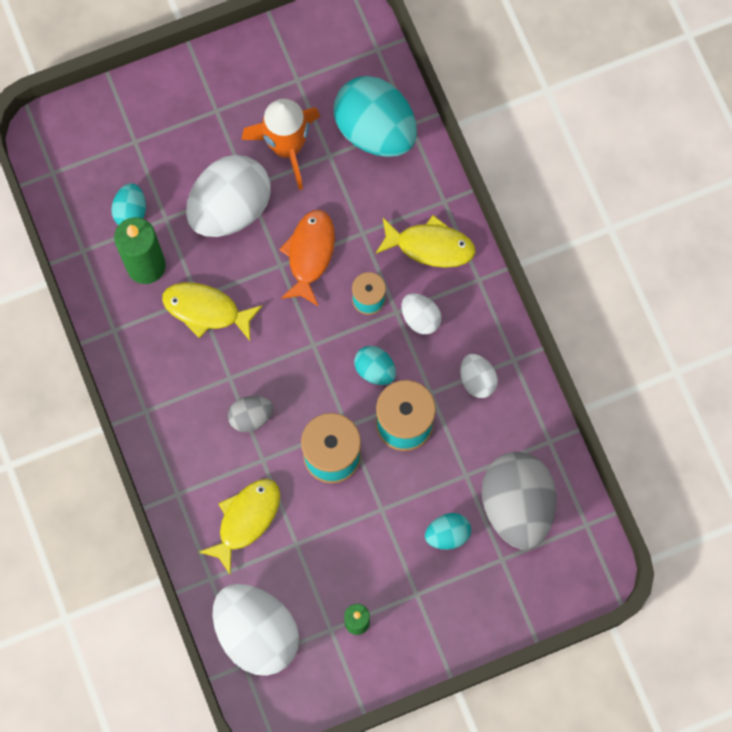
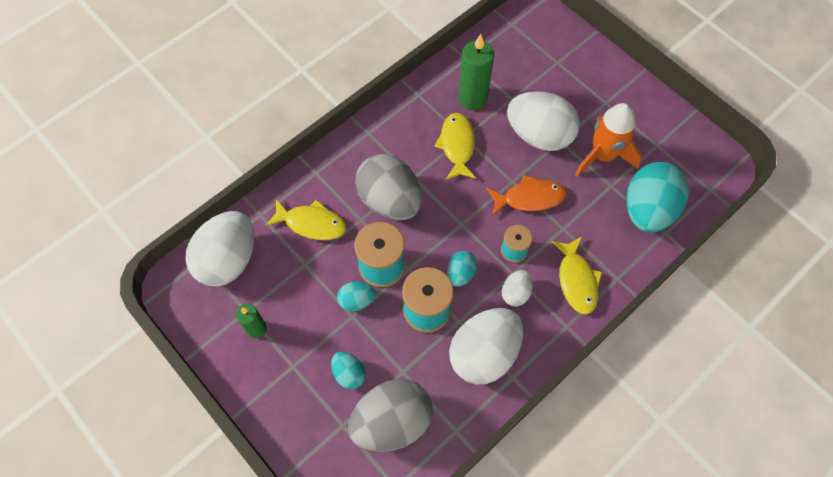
camera: 70 degrees right, 10 degrees down
turquoise egg [111,183,146,225] -> turquoise egg moved to [337,281,376,311]
grey egg [228,396,273,432] -> grey egg [355,154,422,220], size x2.07
white egg [460,354,498,398] -> white egg [449,308,523,384], size x2.07

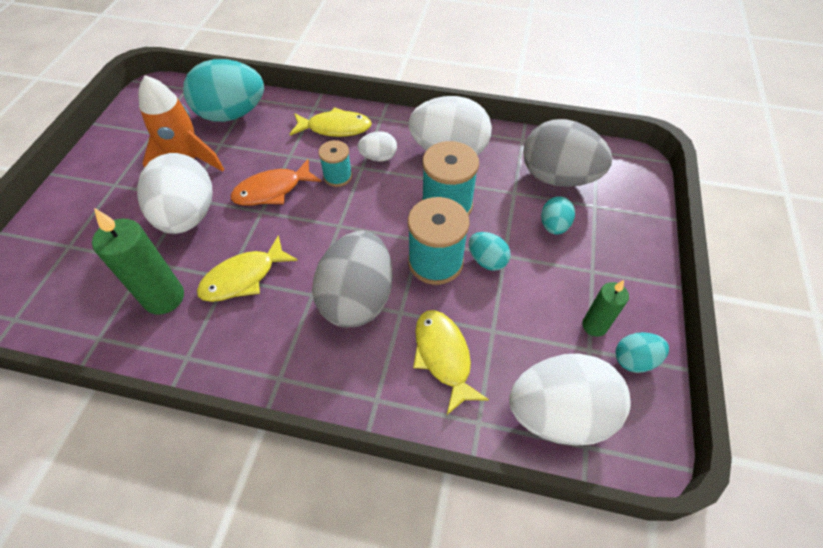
camera: 125 degrees left, 10 degrees down
turquoise egg [447,251,477,287] -> turquoise egg moved to [616,332,669,373]
orange fish [487,175,567,216] -> orange fish turned 75 degrees counterclockwise [231,159,321,206]
yellow fish [551,237,602,315] -> yellow fish turned 45 degrees clockwise [290,107,372,137]

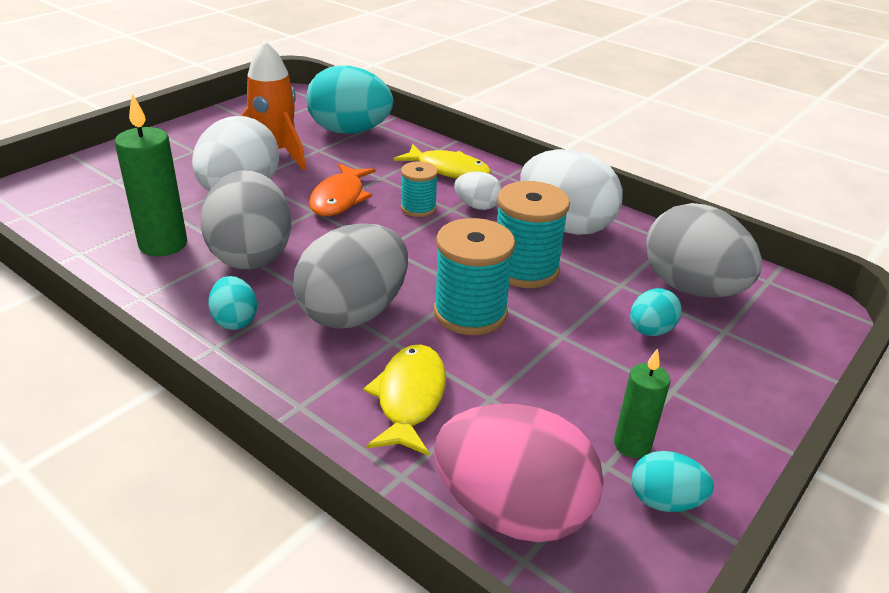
camera: 25 degrees right, 20 degrees down
yellow fish [197,235,298,302] -> grey egg [200,170,292,269]
orange fish [231,159,321,206] -> orange fish turned 75 degrees counterclockwise [309,163,376,216]
turquoise egg [469,232,511,271] -> turquoise egg moved to [208,276,257,330]
white egg [509,353,631,445] -> pink egg [434,404,604,542]

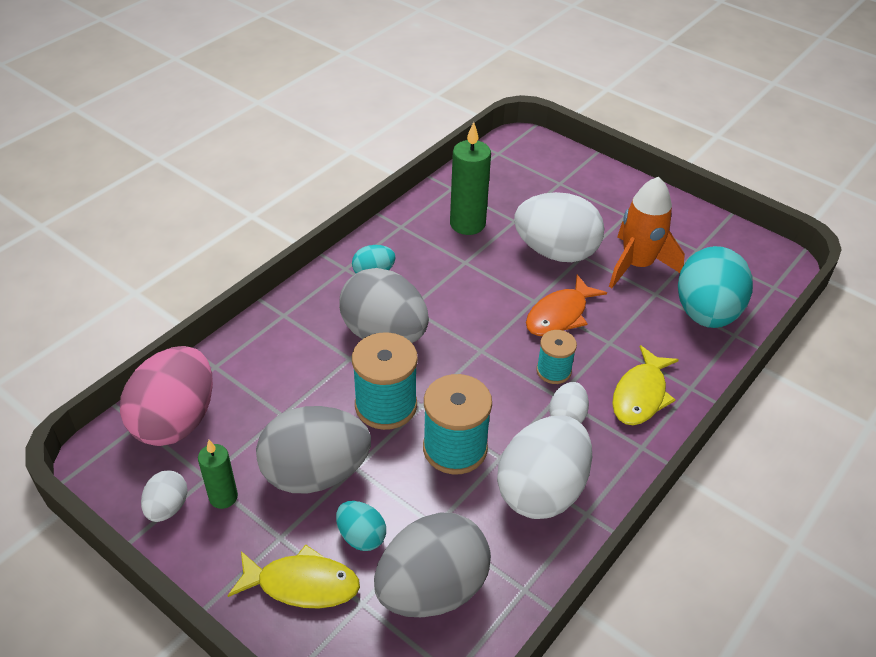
camera: 90 degrees right, 10 degrees up
grey egg [200,170,292,269] -> grey egg moved to [256,406,371,493]
orange fish [309,163,376,216] -> orange fish turned 60 degrees counterclockwise [526,275,607,336]
yellow fish [363,345,446,456] -> yellow fish moved to [227,545,360,608]
turquoise egg [631,451,714,512] -> white egg [141,470,188,522]

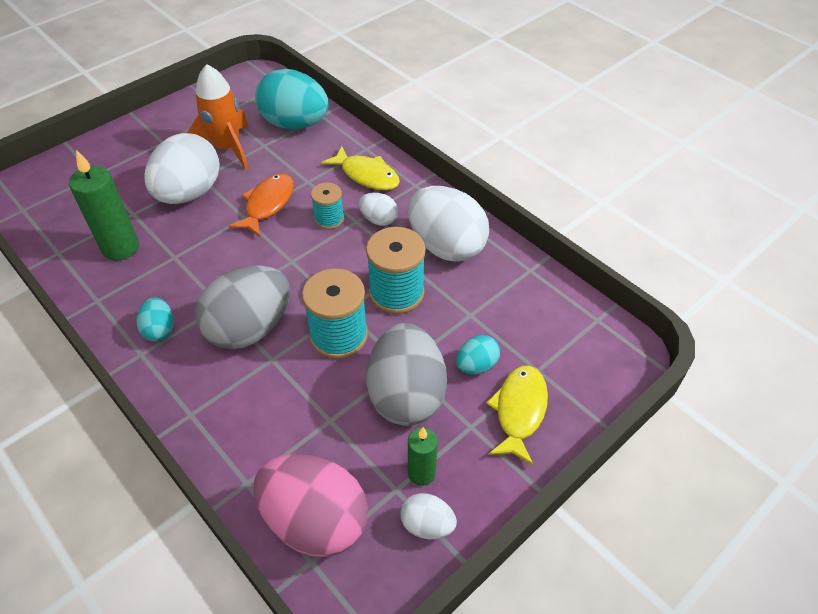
camera: 80 degrees left, 5 degrees up
grey egg [374,512,491,617] -> none
orange fish [526,275,607,336] -> orange fish turned 120 degrees counterclockwise [229,173,294,237]

